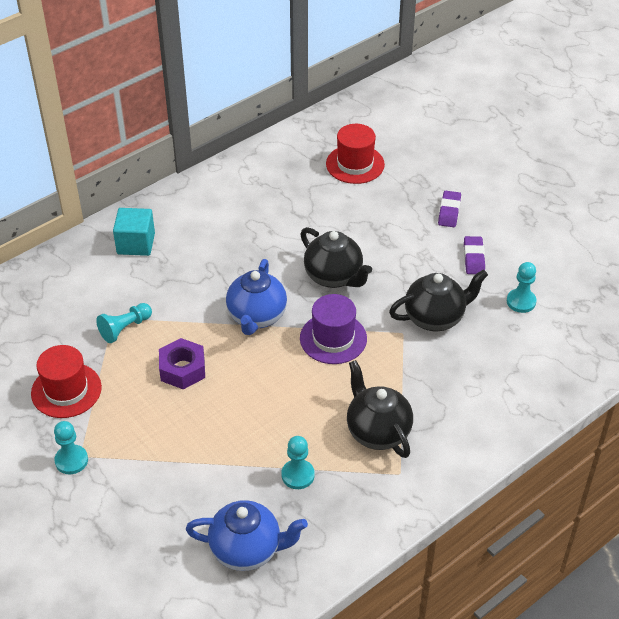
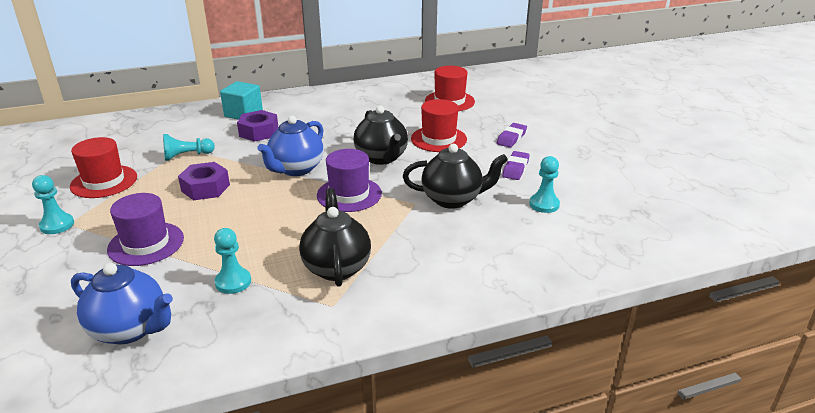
camera: 20 degrees right, 15 degrees down
none -> purple hat [107,193,184,266]
none -> purple nut [237,110,278,142]
none -> red hat [411,99,467,152]

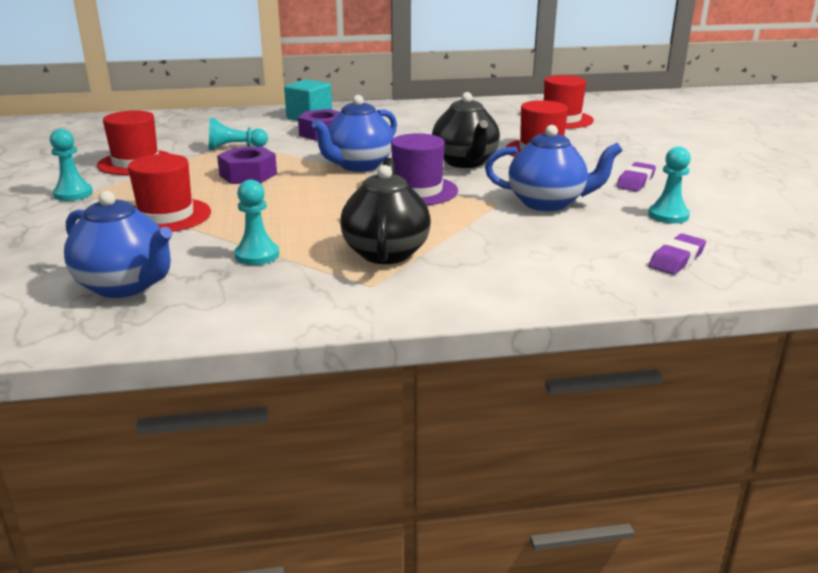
camera: 10 degrees right, 5 degrees down
purple hat [107,193,184,266] -> red hat [128,154,211,232]
black teapot [403,144,508,209] -> blue teapot [485,125,623,211]
purple eraser [497,123,527,148] -> purple eraser moved to [648,234,706,275]

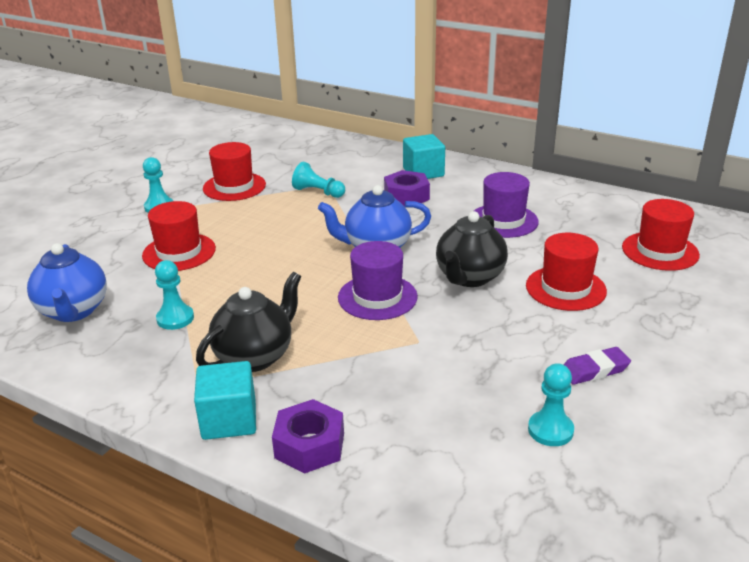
camera: 40 degrees right, 5 degrees up
purple nut [217,147,277,184] -> purple nut moved to [272,399,344,474]
blue teapot [485,125,623,211] -> none
purple eraser [648,234,706,275] -> none
none -> turquoise cube [194,361,256,440]
none -> purple hat [474,172,539,238]

